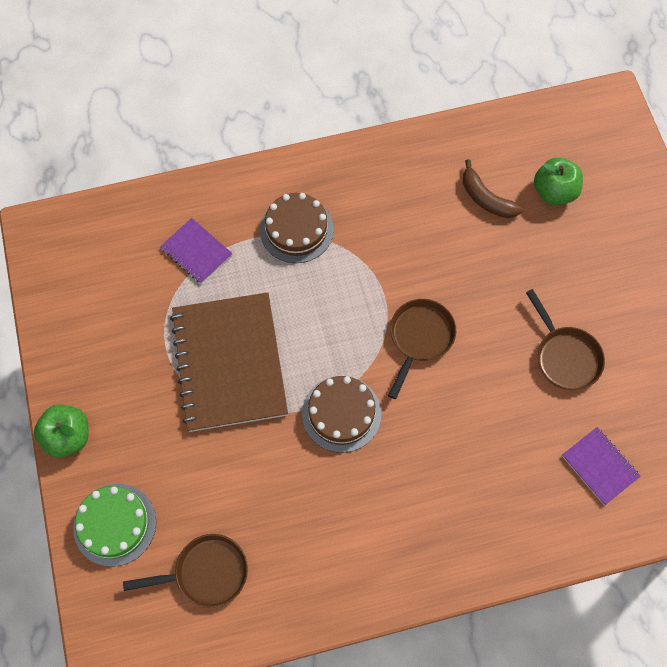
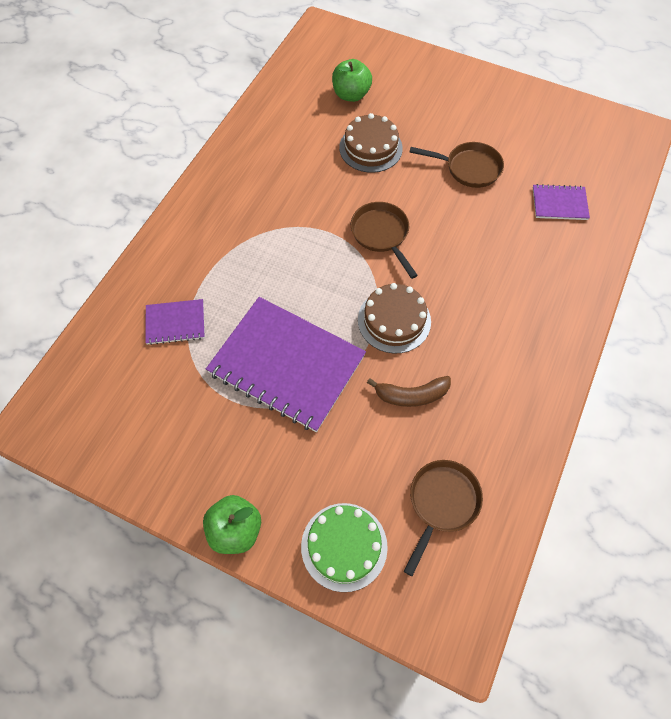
camera: 50 degrees left, 5 degrees down
brown notebook [170,292,288,432] -> purple notebook [206,297,366,432]
brown cake [260,193,334,263] -> brown cake moved to [339,113,403,173]
brown banana [463,159,523,218] -> brown banana moved to [367,376,451,407]

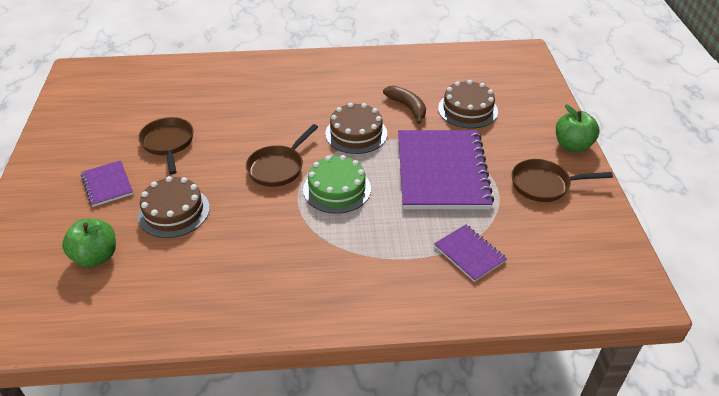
camera: 120 degrees left, 20 degrees down
green cake [301,503,388,592] -> green cake moved to [303,155,371,214]
brown pan [404,460,483,576] -> brown pan moved to [512,159,613,202]
purple notebook [533,184,590,220] -> purple notebook moved to [81,160,133,207]
none -> brown cake [438,80,498,128]

